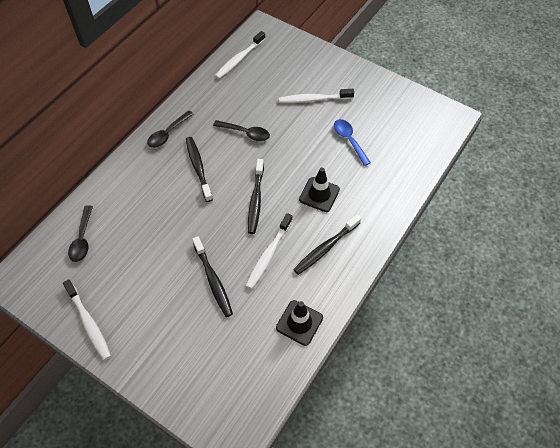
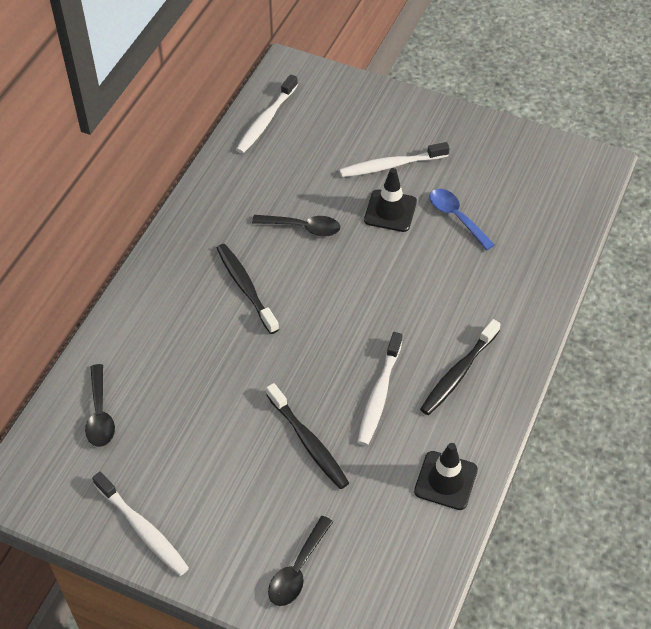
camera: 10 degrees left, 5 degrees down
black spoon [147,110,193,148] -> black spoon moved to [268,516,333,606]
black toothbrush [248,159,264,234] -> none
black traffic cone [299,167,340,212] -> black traffic cone moved to [364,168,417,232]

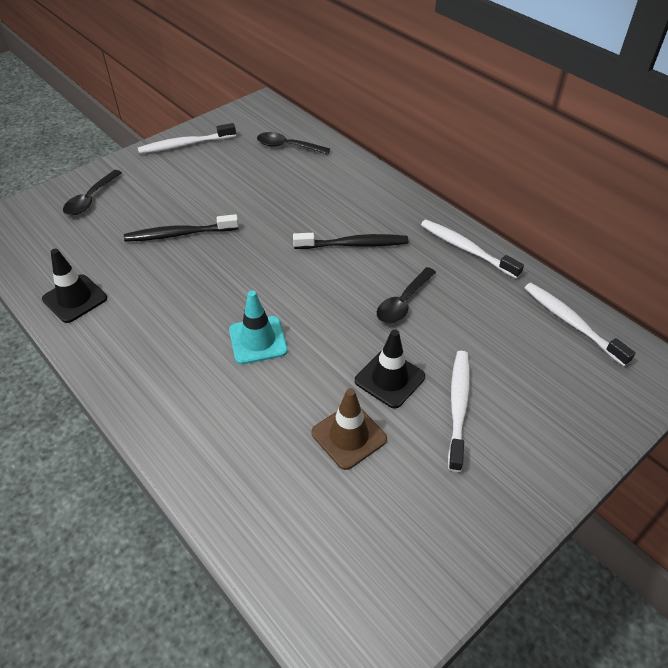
camera: 115 degrees right, 5 degrees down
black spoon [268,516,333,606] -> black spoon turned 120 degrees counterclockwise [63,170,122,215]
white toothbrush [357,332,402,446] -> white toothbrush moved to [421,220,524,279]
black toothbrush [420,319,501,415] -> none
blue spoon [430,189,495,250] -> brown traffic cone [311,388,387,470]
none -> turquoise traffic cone [229,290,288,364]

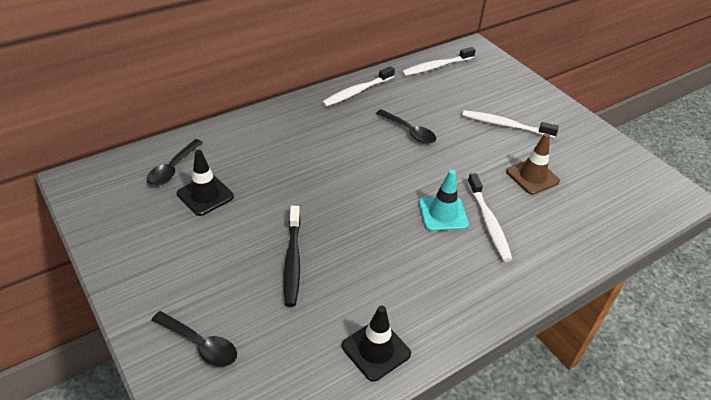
camera: 85 degrees left, 5 degrees down
white toothbrush [138,123,236,154] -> white toothbrush moved to [467,173,513,262]
black toothbrush [293,233,408,249] -> none
black traffic cone [355,330,425,409] -> black traffic cone moved to [177,150,234,216]

